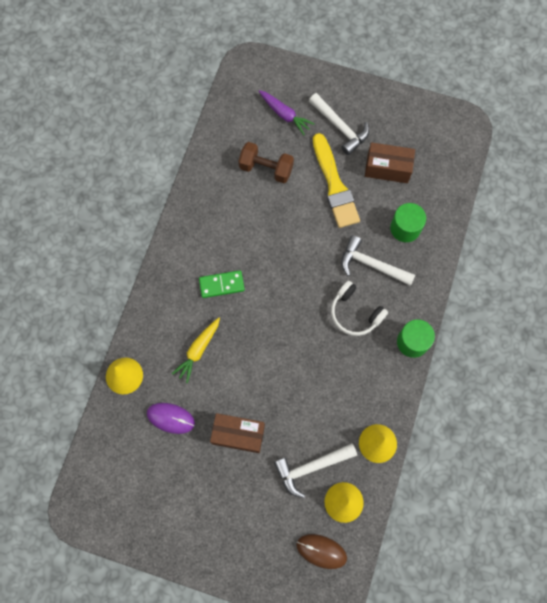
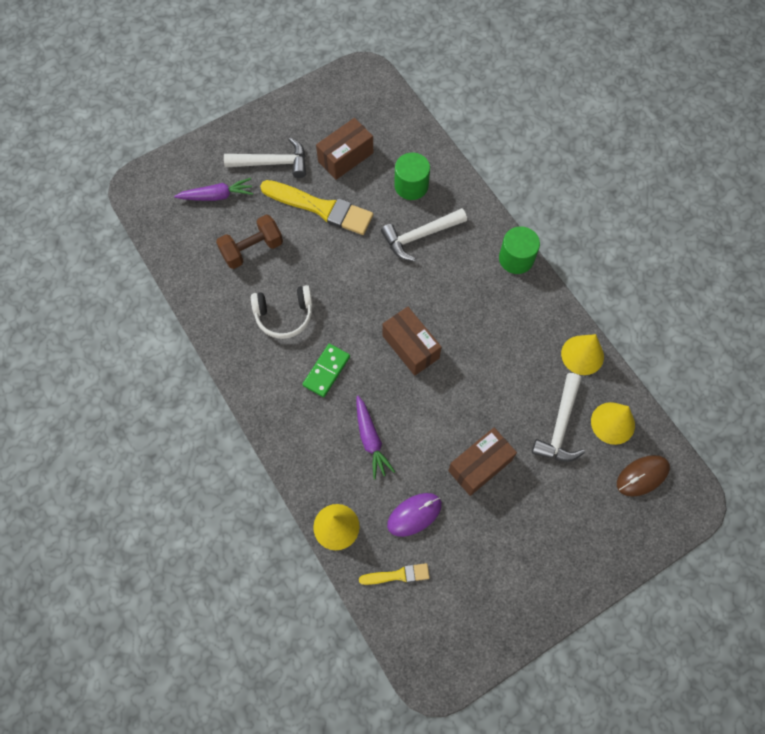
camera: 50 degrees left, 5 degrees down
yellow carrot [172,318,220,383] -> purple carrot [356,396,395,479]
white headphones [331,281,388,336] -> white headphones moved to [251,285,313,339]
none -> yellow brush [359,563,430,585]
none -> brown box [383,307,442,376]

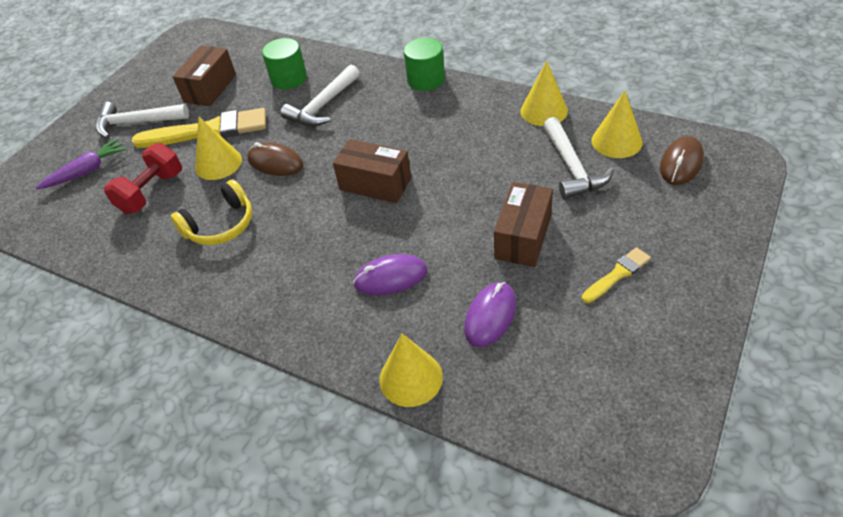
camera: 25 degrees left, 20 degrees down
brown dumbbell [216,214,283,269] -> red dumbbell [104,143,182,214]
white hammer [224,137,306,178] -> white hammer turned 150 degrees counterclockwise [96,102,189,138]
white headphones [251,285,313,339] -> yellow headphones [171,180,253,245]
green domino [303,343,350,397] -> none
purple carrot [356,396,395,479] -> purple mouse [353,254,427,295]
yellow brush [359,563,430,585] -> yellow brush moved to [582,247,651,303]
none -> yellow cone [195,117,242,180]
none -> brown mouse [247,142,304,176]

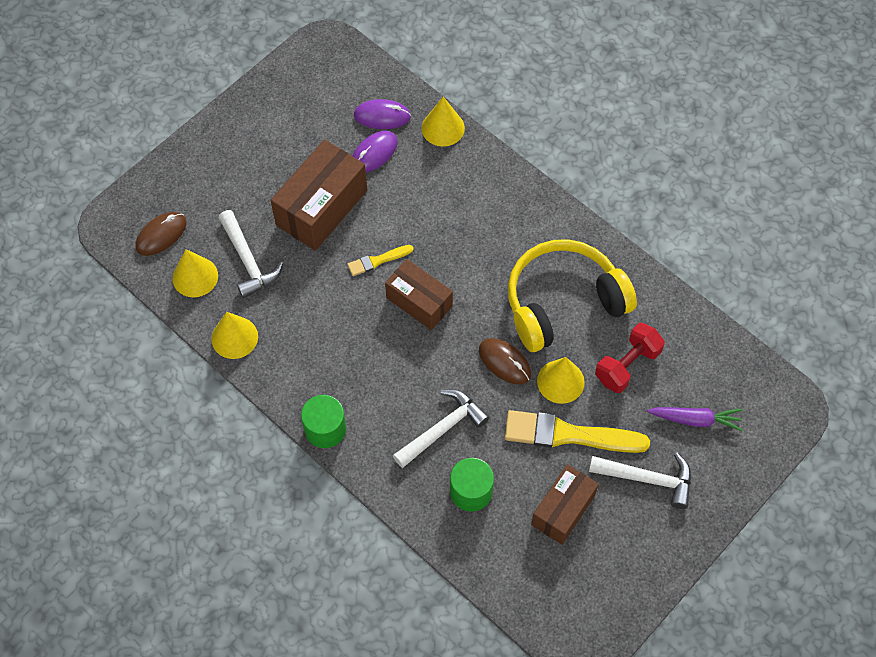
camera: 170 degrees left, 15 degrees up
purple carrot [36,138,127,189] -> purple carrot turned 150 degrees counterclockwise [647,407,742,431]
yellow headphones [171,180,253,245] -> yellow headphones [508,239,637,352], size x1.79
purple mouse [353,254,427,295] -> purple mouse moved to [354,99,411,129]
brown box [494,182,553,267] -> brown box [271,139,367,251], size x1.52
white hammer [543,117,614,199] -> white hammer turned 150 degrees clockwise [219,210,283,298]
yellow brush [582,247,651,303] -> yellow brush moved to [347,245,413,276]

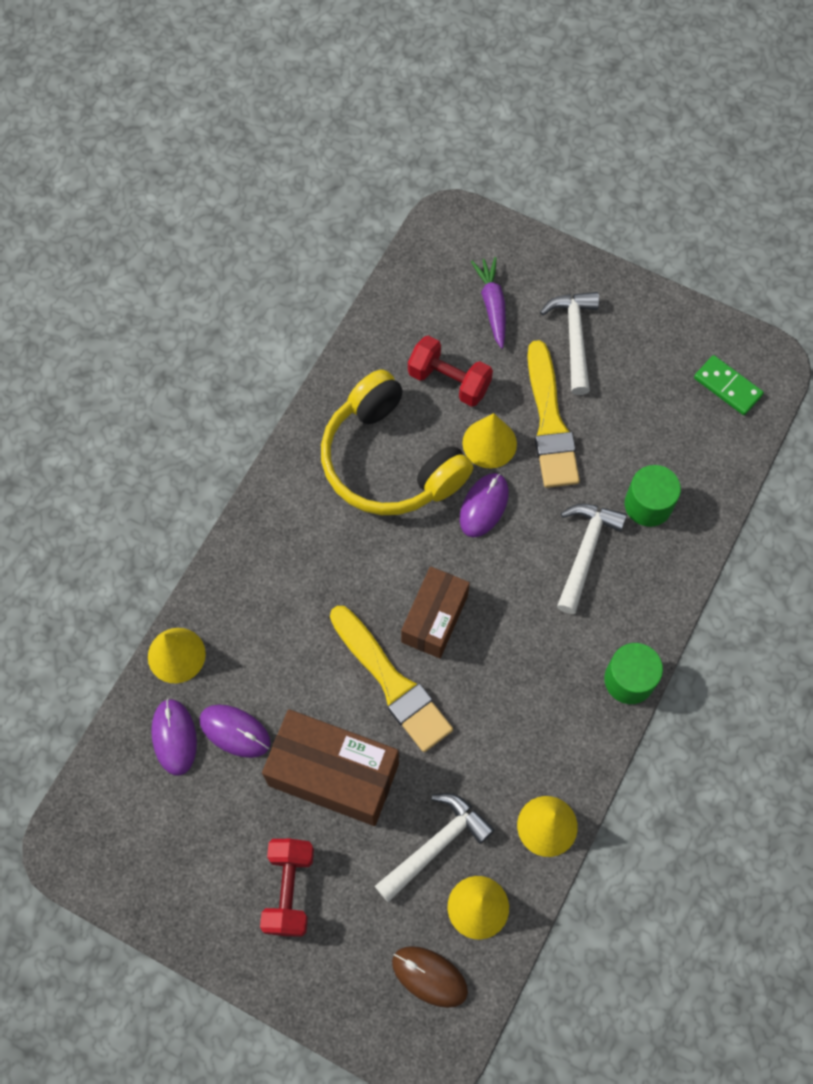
camera: 105 degrees left, 5 degrees up
yellow brush [347,245,413,276] -> yellow brush [330,606,453,752], size x1.99
white hammer [393,389,490,468] -> white hammer turned 75 degrees clockwise [557,503,627,614]
brown mouse [479,338,531,384] -> purple mouse [460,473,509,537]
brown box [531,464,599,545] -> none
none -> red dumbbell [260,839,314,937]
none -> green domino [694,355,764,415]

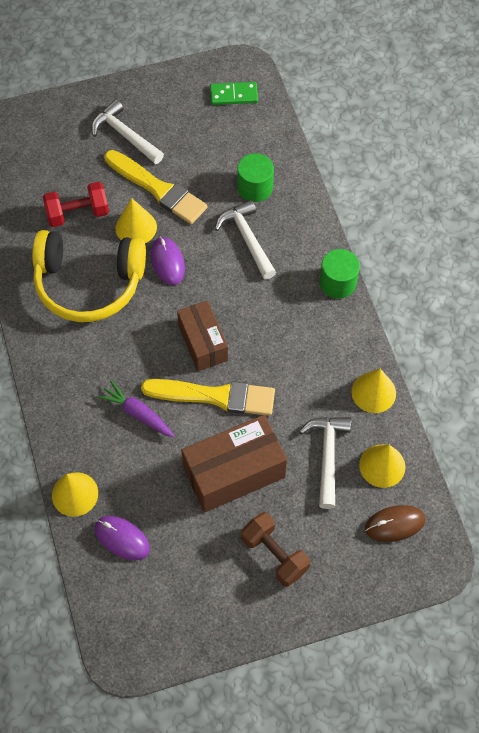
camera: 45 degrees left, 5 degrees down
purple mouse [199,705,271,758] -> none
red dumbbell [260,839,314,937] -> brown dumbbell [241,512,310,587]
purple carrot [471,257,506,349] -> purple carrot moved to [97,380,175,437]

